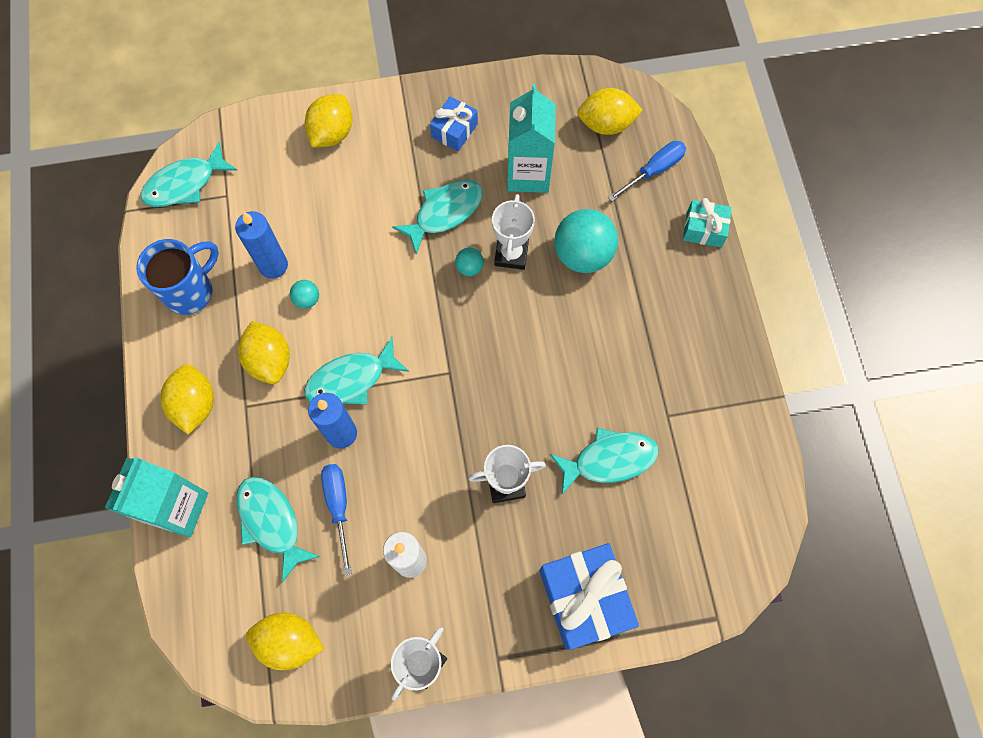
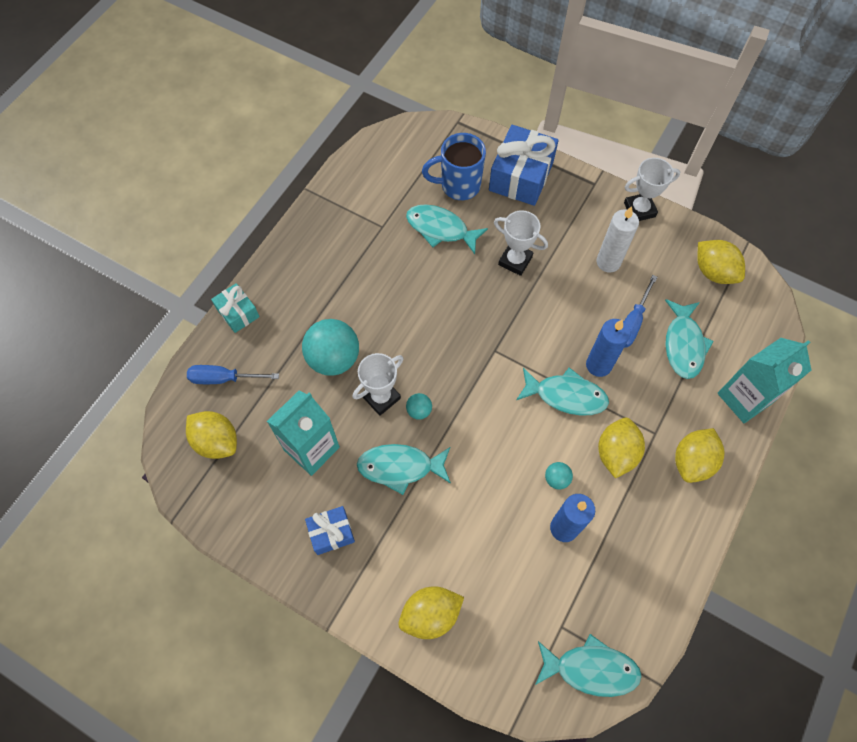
camera: 140 degrees left, 5 degrees down
blue mug [136,239,219,315] -> blue mug moved to [422,133,486,200]

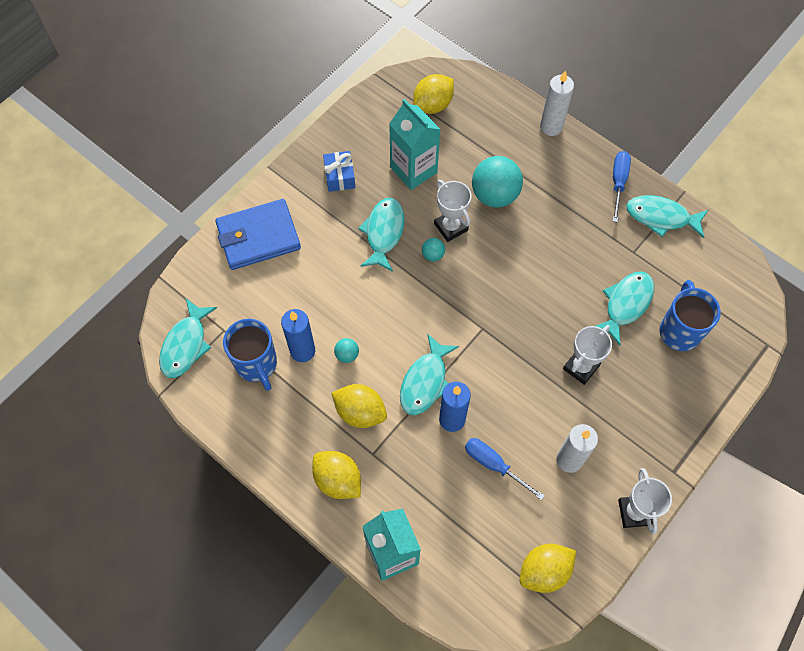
camera: 100 degrees right, 0 degrees up
blue screwdriver [187,365,279,384] -> blue screwdriver moved to [612,151,631,222]
turquoise gift [211,283,260,333] -> white candle [540,70,574,136]
yellow lemon [399,586,464,639] -> blue wallet [215,199,301,270]
blue gift [489,125,559,206] -> none
turquoise fish [665,299,714,379] -> turquoise fish moved to [626,195,708,238]
none -> blue mug [223,319,277,391]

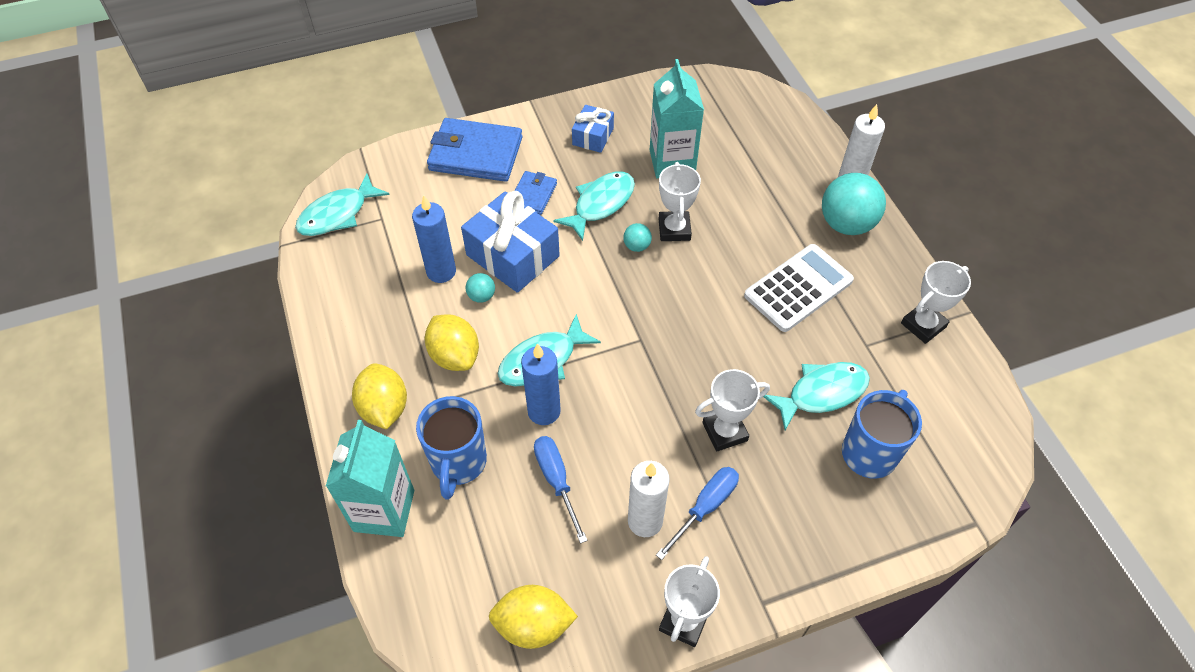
camera: 30 degrees right, 10 degrees down
blue mug [223,319,277,391] -> blue mug moved to [416,396,487,500]
yellow lemon [413,74,454,114] -> none
turquoise ball [472,156,523,208] -> turquoise ball moved to [822,173,886,235]
blue screwdriver [612,151,631,222] -> blue screwdriver moved to [656,467,739,560]
turquoise fish [626,195,708,238] -> white trophy [901,261,971,344]
none -> blue gift [461,191,560,293]
none -> blue wallet [515,171,557,215]
none -> white calculator [744,244,854,332]

